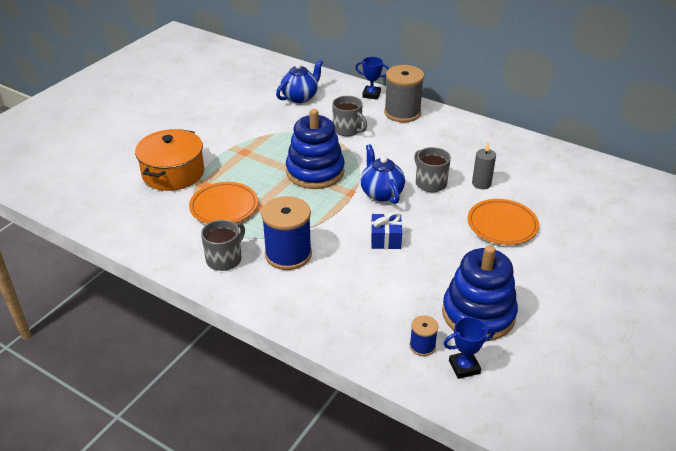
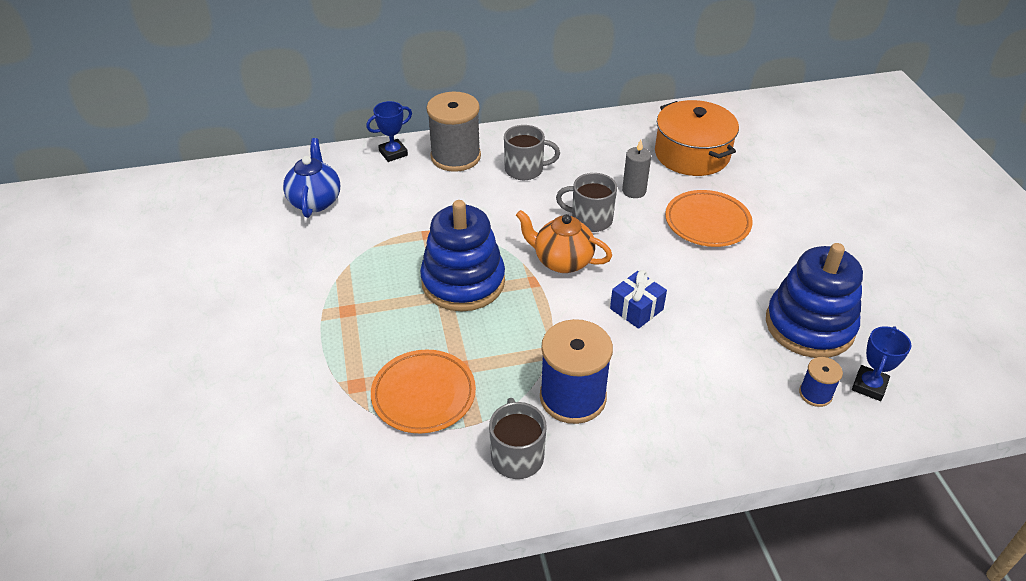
camera: 45 degrees left, 5 degrees up
orange pot [135,129,204,191] -> orange pot moved to [655,100,739,176]
grey mug [332,96,367,136] -> grey mug moved to [504,125,560,180]
blue teapot [360,144,405,204] -> orange teapot [516,210,612,273]

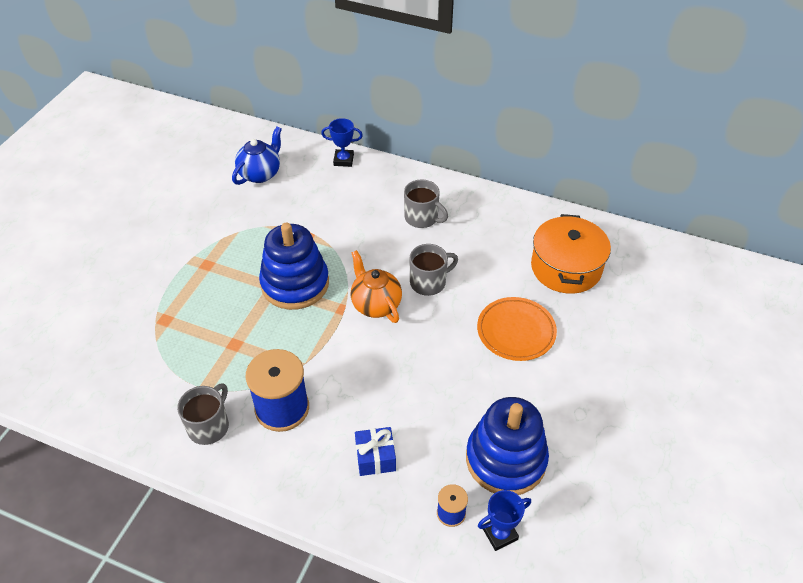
camera: 35 degrees right, 5 degrees up
orange plate [371,350,476,433] -> none
grey spool [427,92,481,172] -> none
grey mug [556,173,617,232] -> grey mug turned 105 degrees clockwise [409,244,458,296]
blue gift [610,270,667,329] -> blue gift moved to [355,427,396,476]
grey candle [622,139,651,198] -> none

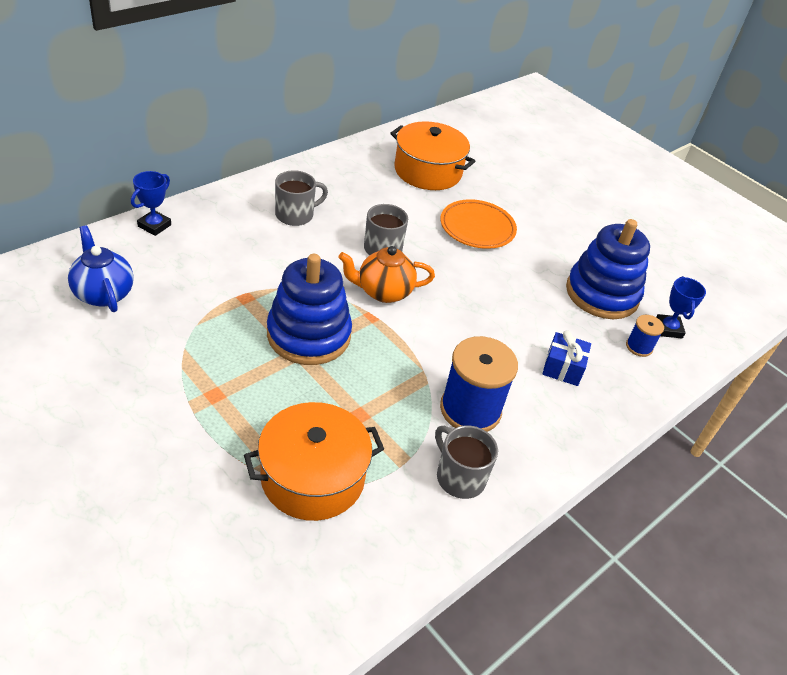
camera: 70 degrees left, 5 degrees down
none -> orange pot [244,402,384,521]

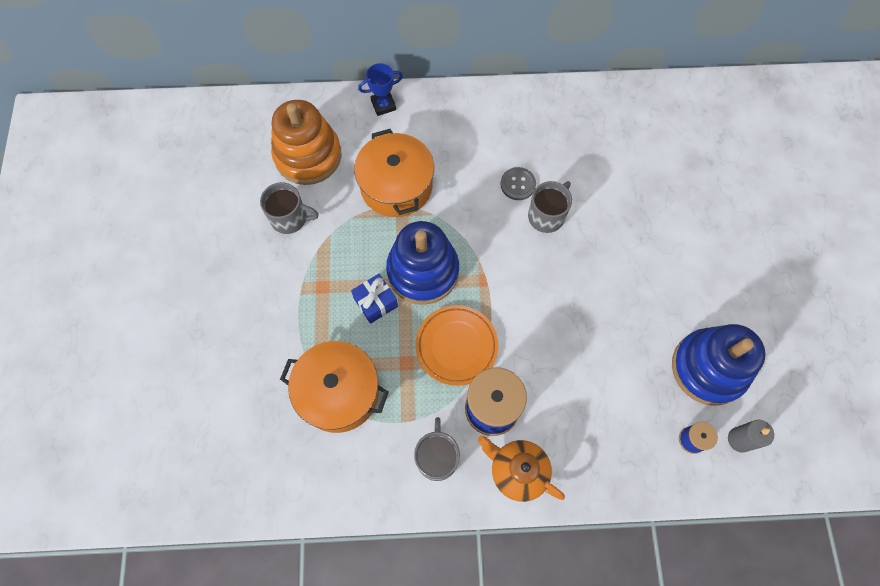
camera: 45 degrees right, 25 degrees up
blue teapot [68,225,134,312] -> orange stacking toy [271,100,342,185]
grey mug [275,170,328,226] -> grey mug moved to [260,182,319,234]
orange teapot [338,246,435,303] -> orange teapot moved to [478,435,565,502]
orange pot [390,121,475,190] -> orange pot moved to [354,129,434,217]
orange plate [440,199,517,249] -> orange plate moved to [415,305,498,386]
blue gift [542,330,591,386] -> blue gift moved to [351,274,398,324]
blue trophy [656,276,706,338] -> grey candle [728,420,774,453]
none -> grey button [501,167,536,200]

